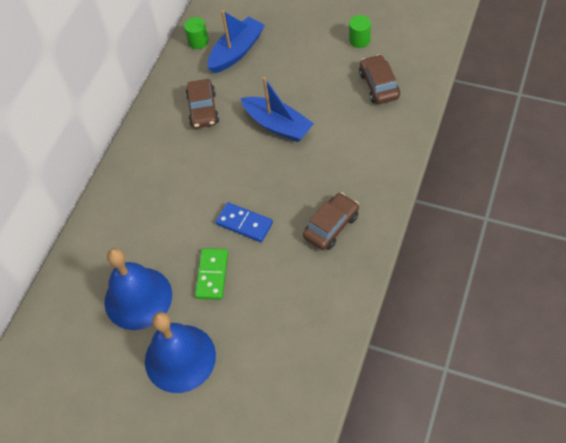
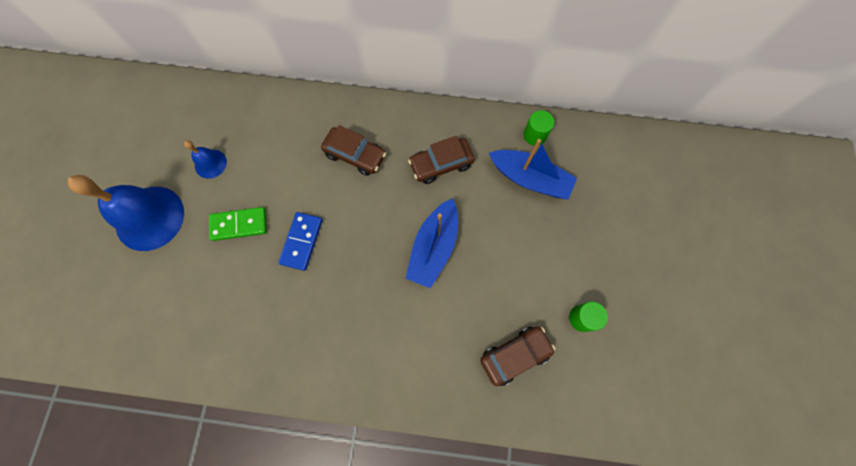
camera: 70 degrees right, 15 degrees up
blue bell [104,248,172,330] -> blue bell [184,140,227,179], size x0.48
brown car [303,193,359,250] -> brown car moved to [321,125,386,176]

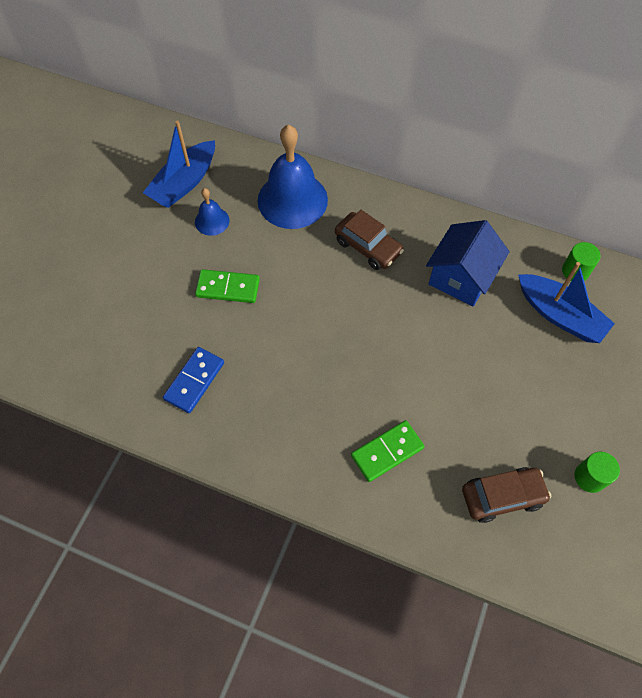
camera: 15 degrees right, 10 degrees down
blue bell [68,175,184,251] -> blue bell moved to [258,125,328,229]
blue domino [278,212,322,271] -> blue domino moved to [163,347,224,413]
blue boat [405,198,458,289] -> blue boat moved to [143,120,215,208]
brown car [408,136,475,184] -> blue house [426,220,510,306]
none -> green domino [351,420,425,482]

